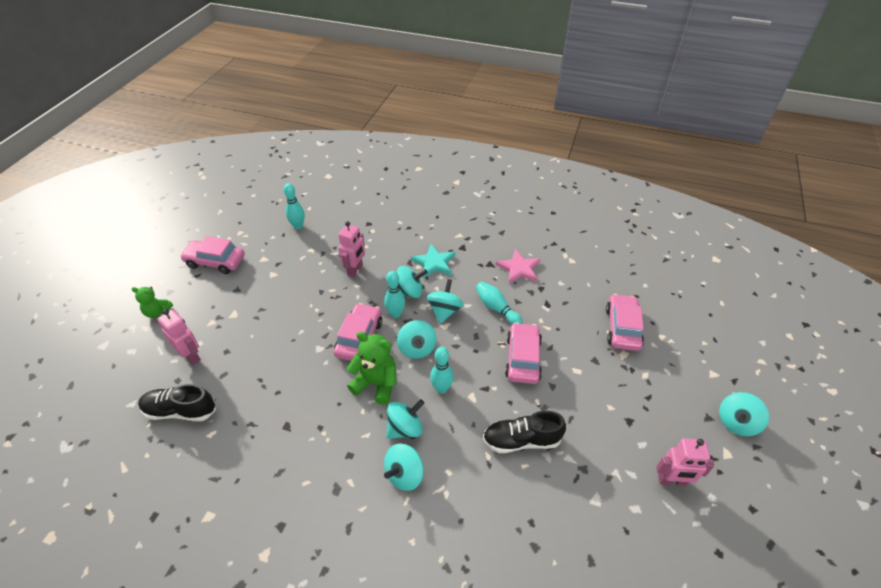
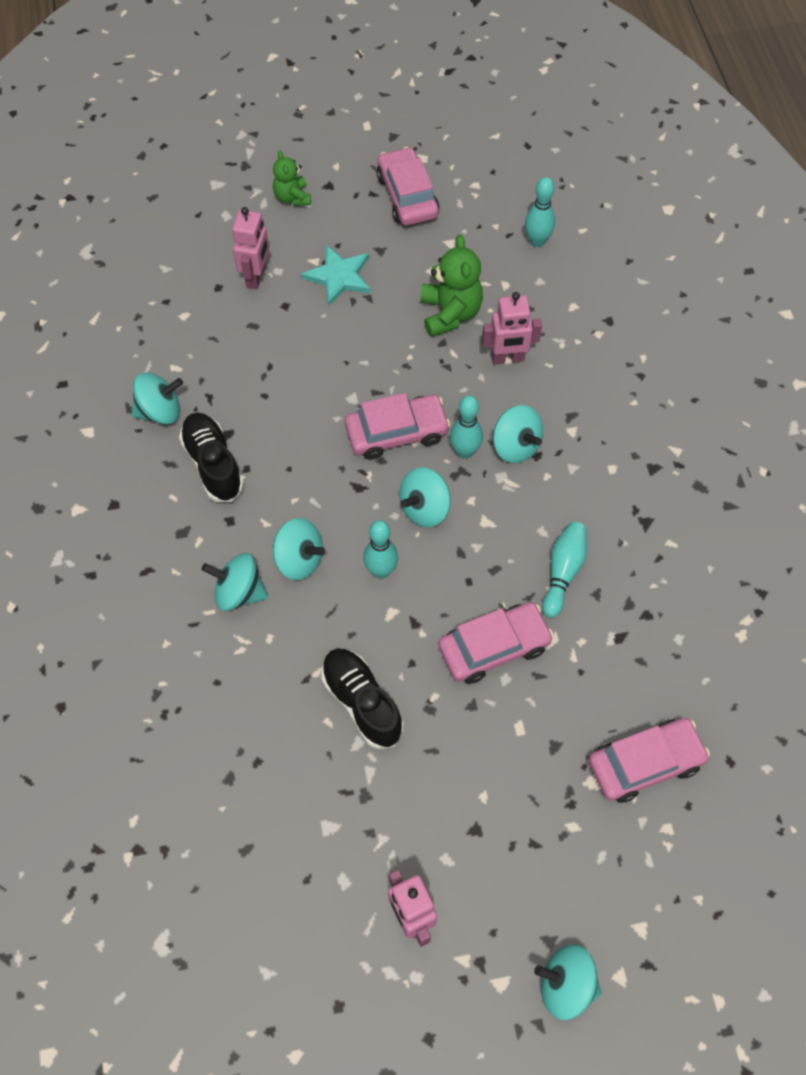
camera: 60 degrees right, 15 degrees up
black shoe [138,384,216,421] -> black shoe moved to [179,413,244,502]
green teddy bear [347,332,396,405] -> green teddy bear moved to [420,235,483,337]
turquoise star [411,244,455,278] -> turquoise star moved to [301,244,371,306]
turquoise spinning top [427,279,464,324] -> turquoise spinning top moved to [131,372,183,424]
pink star [496,249,541,284] -> none

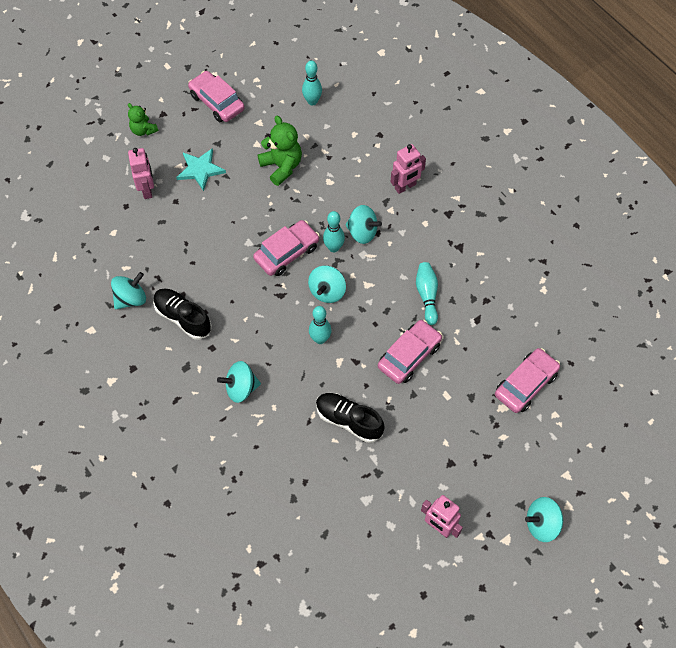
camera: 25 degrees left, 0 degrees up
turquoise spinning top [272,518,325,580] -> none
pink robot [482,292,542,364] -> pink robot moved to [391,144,426,194]

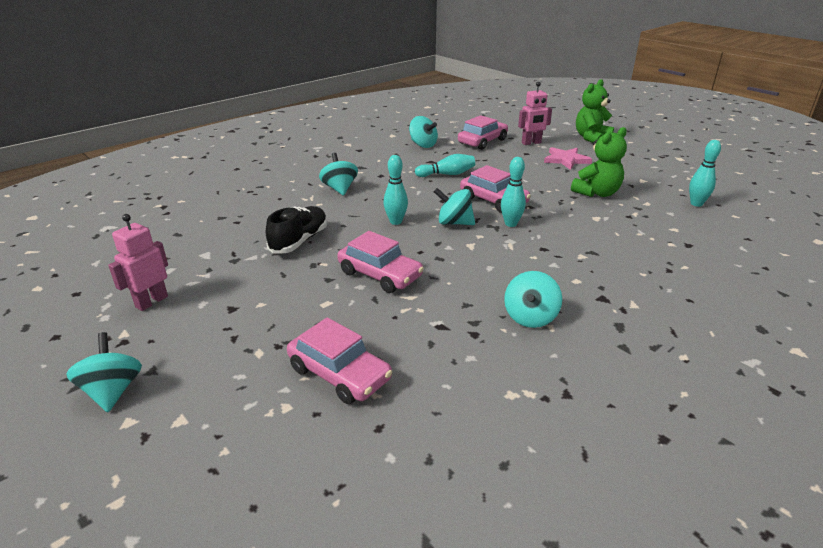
camera: 85 degrees right, 30 degrees down
green teddy bear [128,103,158,136] -> green teddy bear [576,79,614,143], size x1.60
black shoe [153,288,212,340] -> none
turquoise star [176,148,226,191] -> pink star [544,147,592,170]
pink car [188,71,245,122] -> pink car moved to [458,115,508,150]
turquoise spinning top [346,205,382,244] -> turquoise spinning top moved to [504,271,562,328]
pink robot [391,144,426,194] -> none
turquoise bowling pin [416,262,438,325] -> turquoise bowling pin moved to [415,154,475,177]

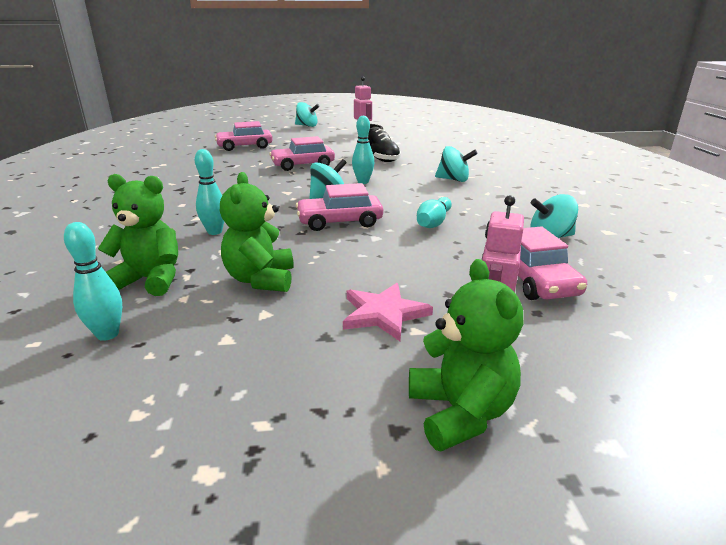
camera: 125 degrees right, 5 degrees down
turquoise bowling pin [501,157,526,227] -> turquoise bowling pin moved to [195,149,224,235]
turquoise spinning top [504,271,562,328] -> none
none -> green teddy bear [98,174,178,296]

